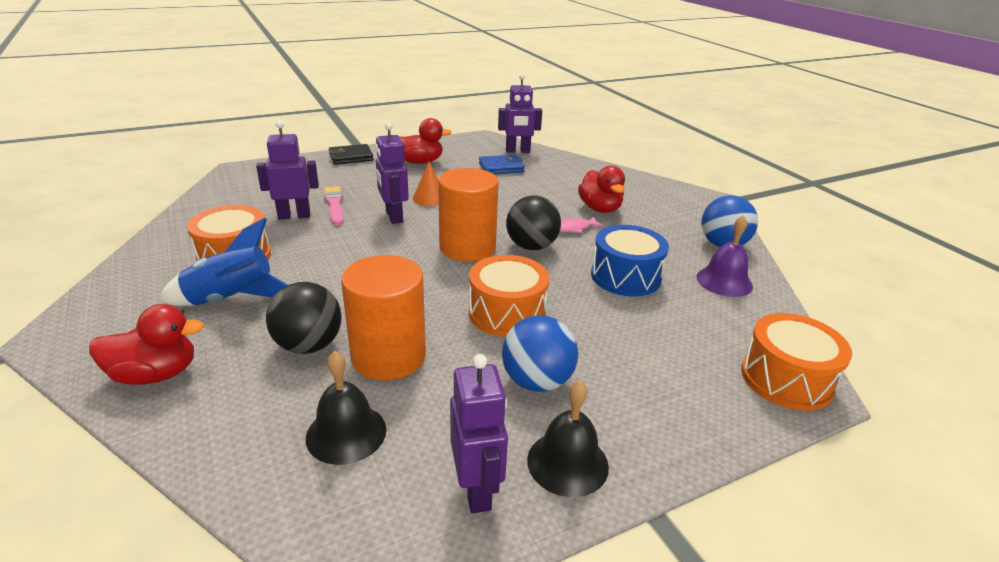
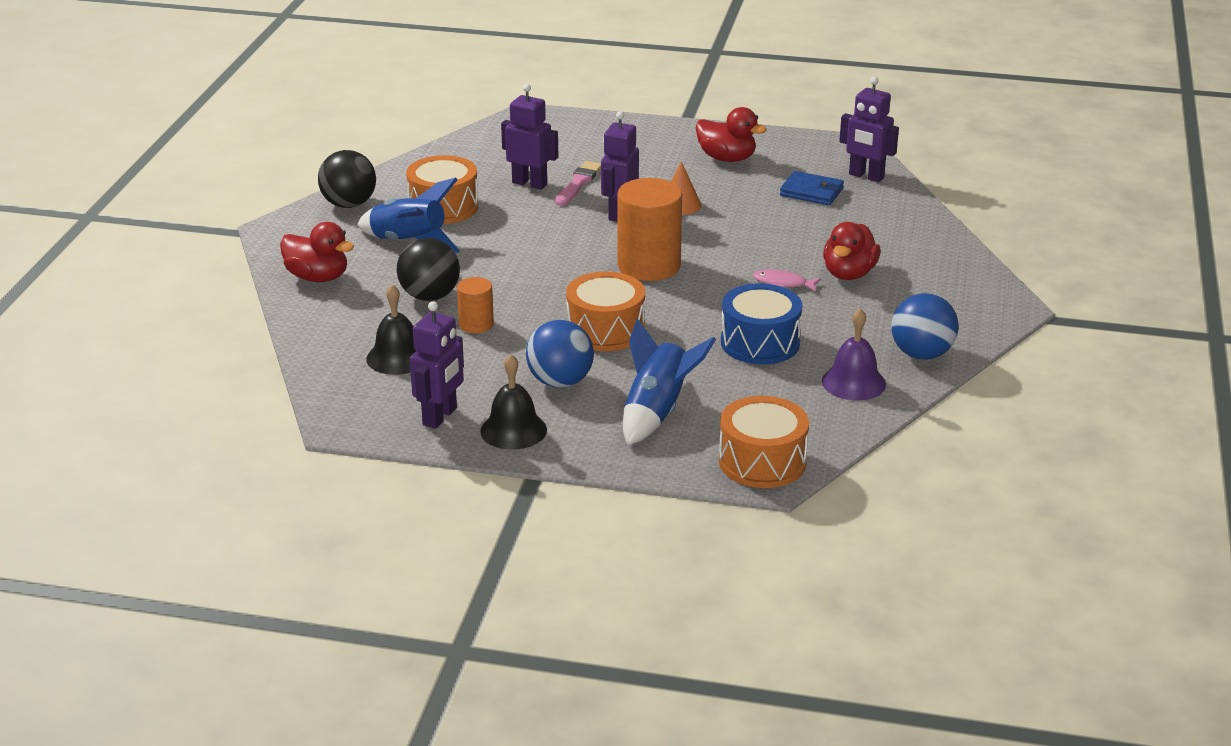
camera: 40 degrees right, 0 degrees up
black wallet [329,144,373,165] -> none
orange cylinder [341,255,426,380] -> orange cylinder [457,277,494,333], size x0.52
black ball [506,196,561,250] -> black ball moved to [318,150,376,208]
none -> blue rocket [623,318,716,445]

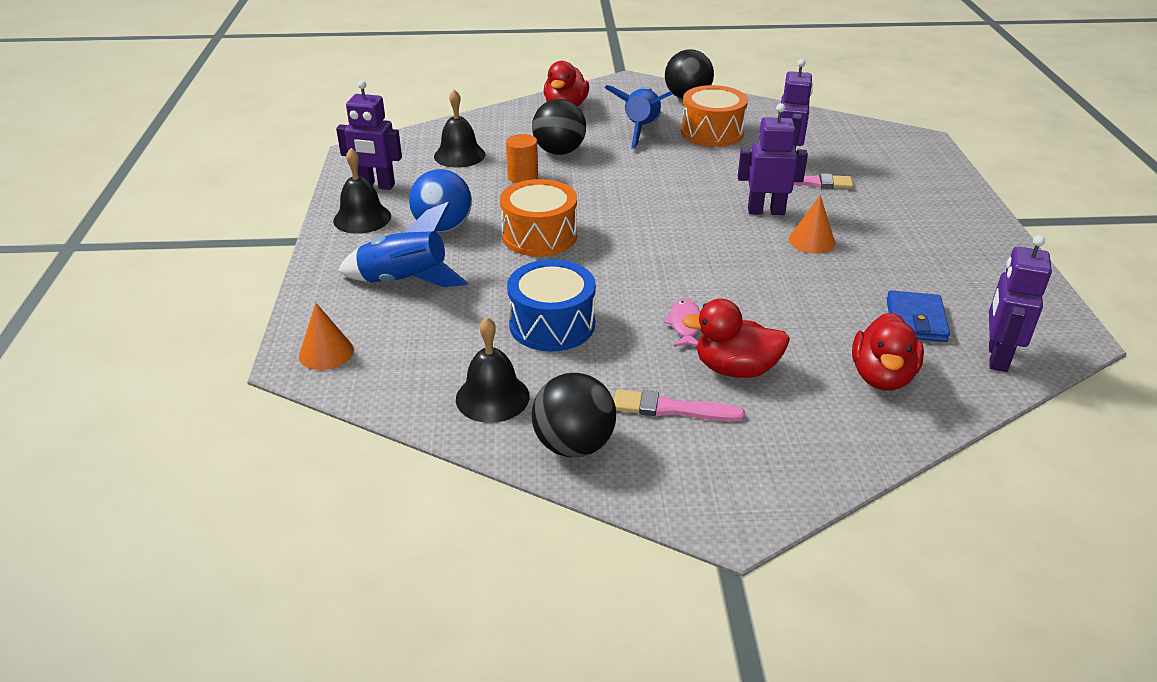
camera: 75 degrees right, 5 degrees up
orange cylinder [617,178,682,281] -> none
red duck [695,107,767,162] -> red duck moved to [852,312,924,391]
orange drum [719,396,809,488] -> orange cone [299,303,354,370]
purple bell [822,308,886,400] -> black bell [456,317,530,423]
blue ball [891,293,958,360] -> black ball [532,373,616,458]
none -> pink brush [614,389,745,422]

